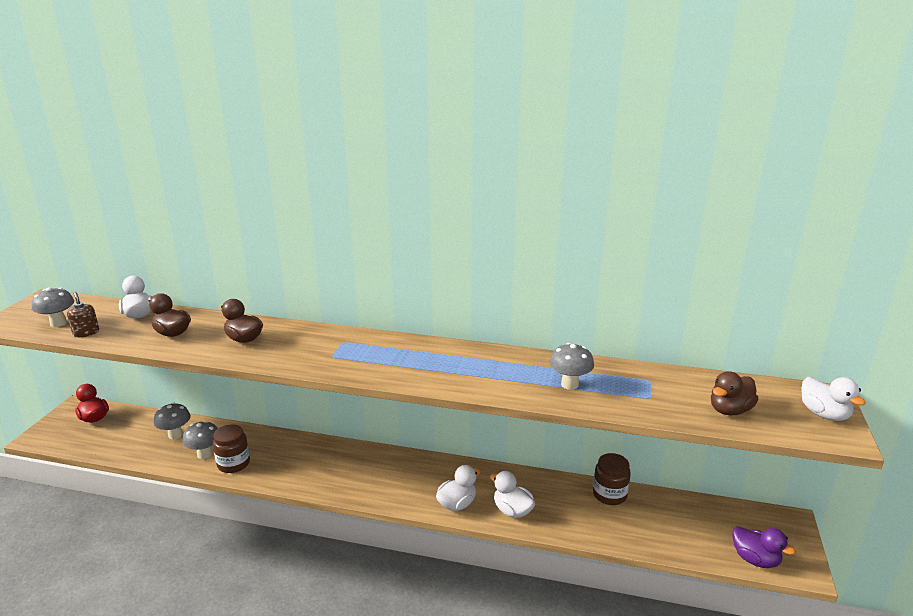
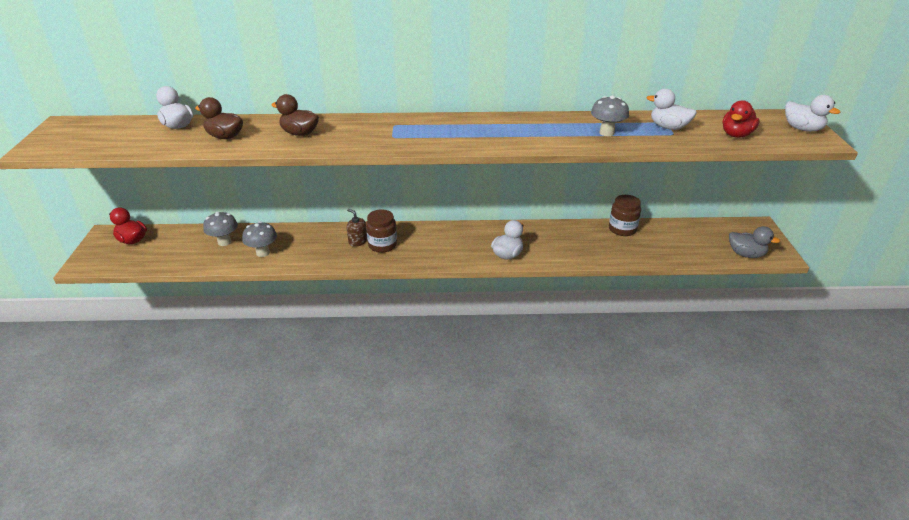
camera: 15 degrees left, 10 degrees up
grey mushroom [32,287,74,327] -> none
brown soap dispenser [67,292,99,337] -> brown soap dispenser moved to [347,209,367,247]
brown jar [213,424,250,473] -> brown jar moved to [366,210,397,253]
white duck [490,471,535,518] -> white duck moved to [646,88,697,130]
brown duck [711,371,758,415] -> red duck [722,100,760,138]
purple duck [732,526,796,568] -> grey duck [729,226,780,258]

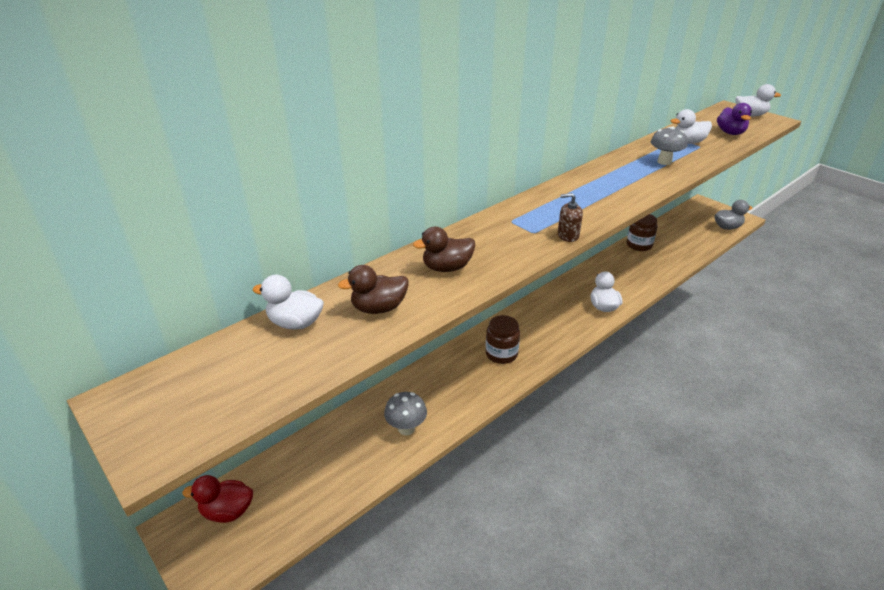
camera: 40 degrees left, 0 degrees up
grey mushroom [203,211,238,246] -> none
brown soap dispenser [347,209,367,247] -> brown soap dispenser moved to [558,193,583,242]
red duck [722,100,760,138] -> purple duck [717,103,752,135]

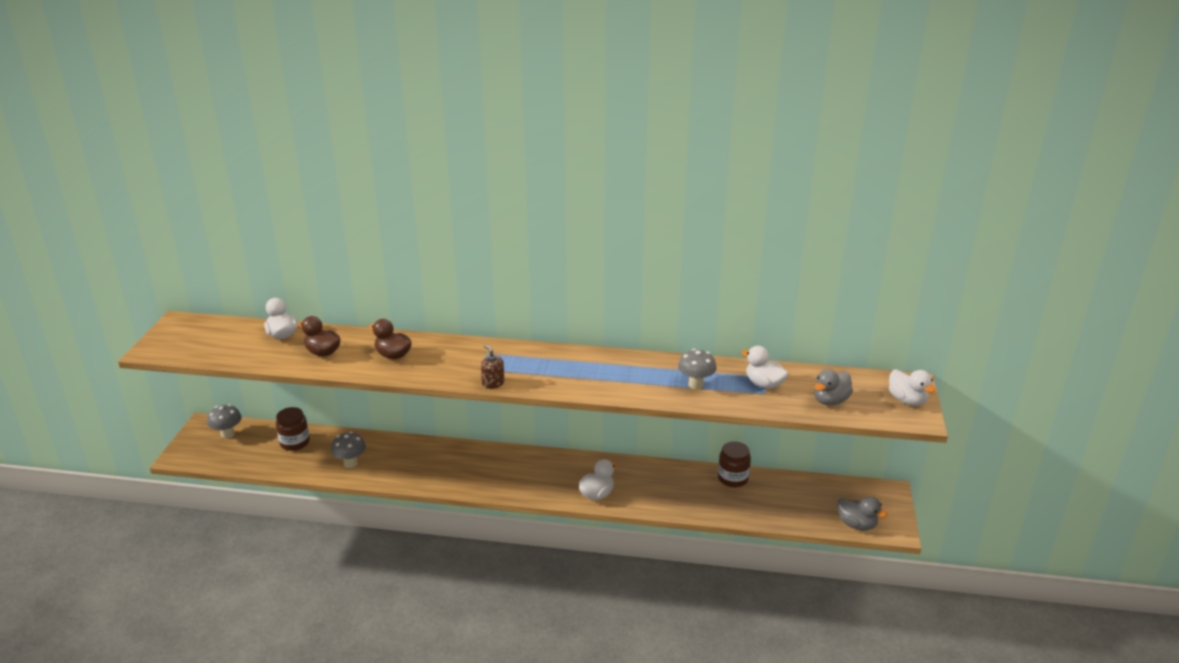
camera: 50 degrees right, 5 degrees down
red duck [182,475,253,523] -> grey mushroom [207,404,242,439]
brown jar [486,315,520,364] -> brown jar moved to [276,407,310,451]
purple duck [717,103,752,135] -> grey duck [814,369,853,406]

